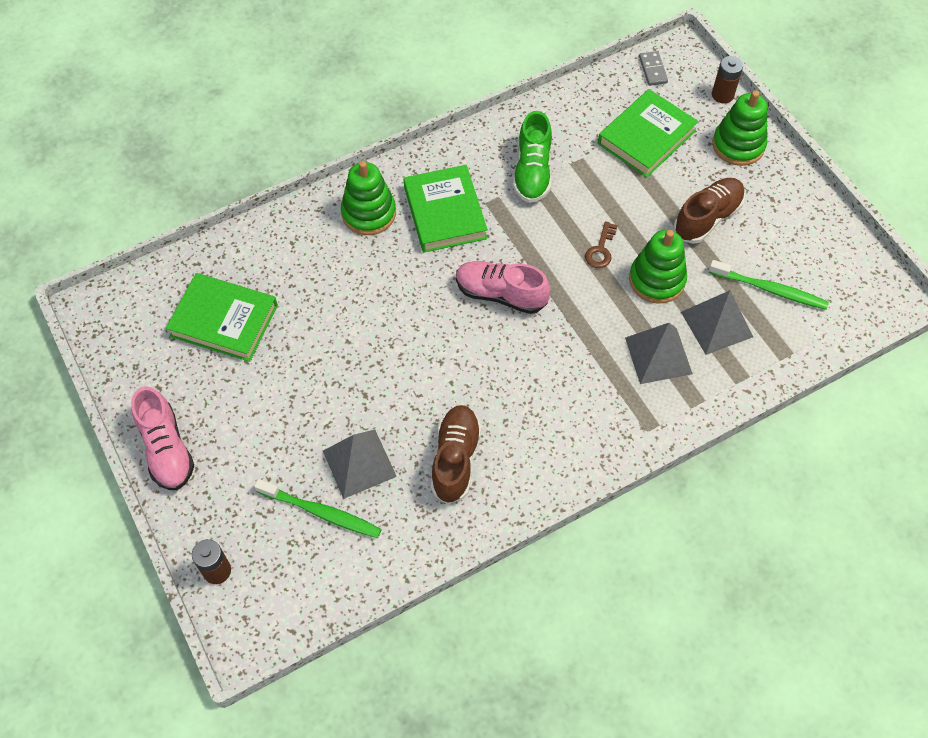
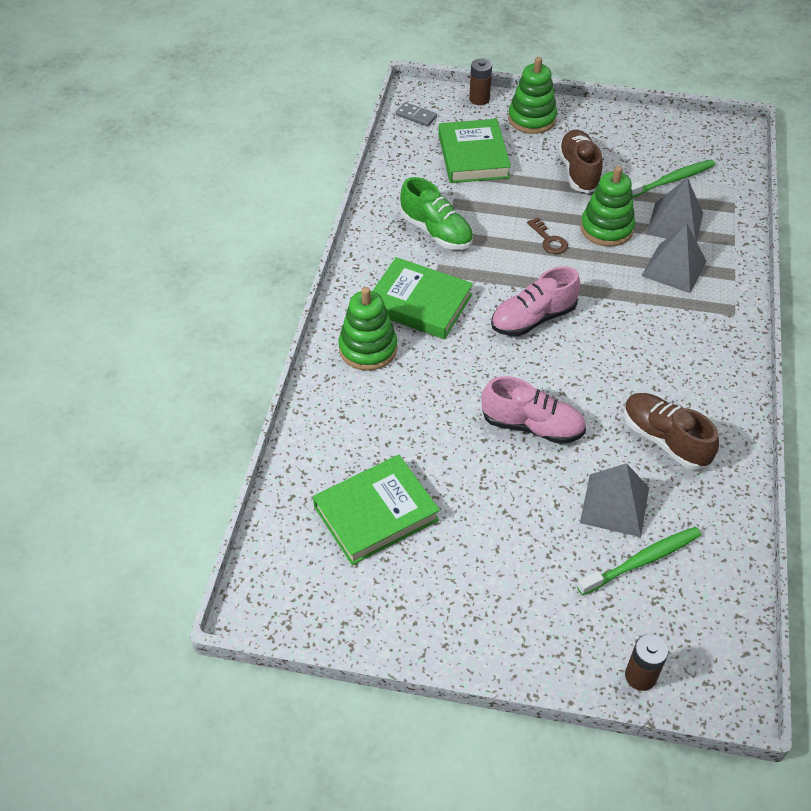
camera: 50 degrees left, 10 degrees down
pink shoe [131,386,194,490] -> pink shoe moved to [482,376,586,444]

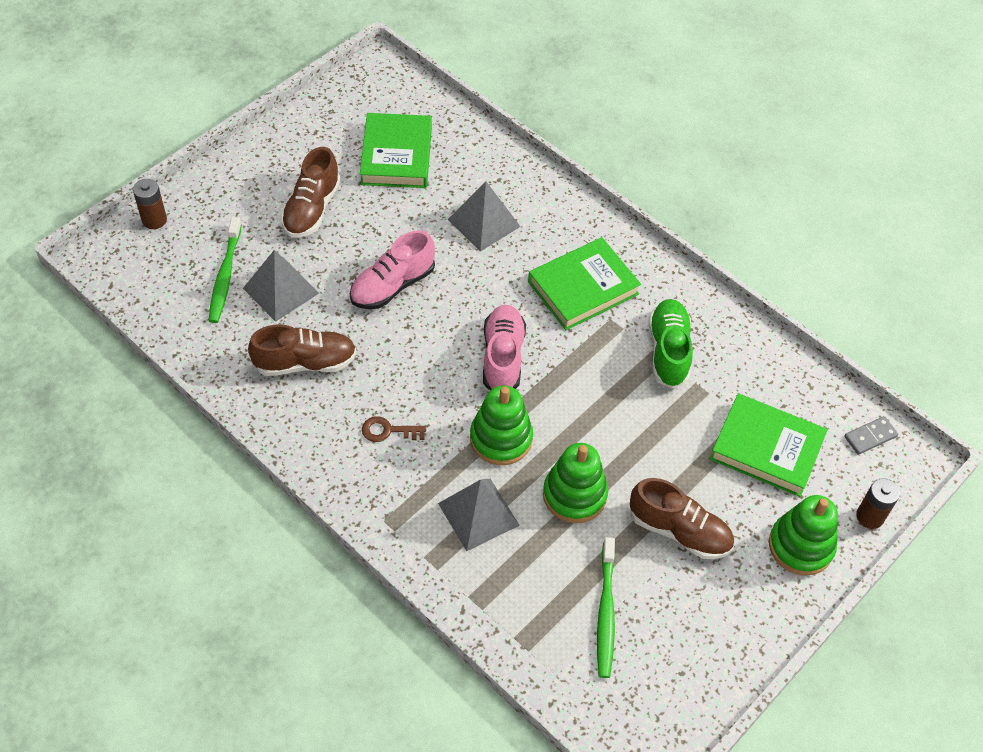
camera: 120 degrees right, 5 degrees up
green stacking toy [338,287,397,371] -> green stacking toy moved to [470,385,533,465]
green shoe [400,177,473,250] -> green shoe turned 105 degrees clockwise [649,299,693,388]
brown key [527,217,568,254] -> brown key moved to [362,416,426,442]
grey pyramid [647,178,703,242] -> grey pyramid moved to [448,181,521,252]
none -> brown shoe [281,147,341,238]

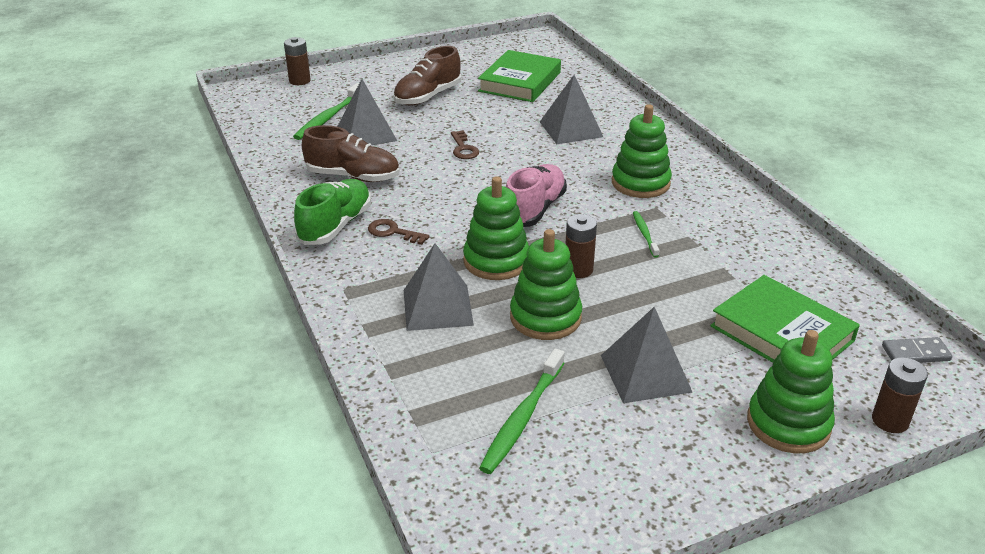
camera: 25 degrees right, 20 degrees down
pink shoe [350,230,435,309] -> brown key [451,131,479,159]
green book [528,237,641,330] -> green stacking toy [612,104,672,198]
brown shoe [630,478,734,559] -> grey pyramid [601,307,692,403]
green shoe [649,299,693,388] -> green shoe moved to [294,179,371,245]
none -> brown battery [565,214,597,278]
none -> green toothbrush [633,211,660,258]

